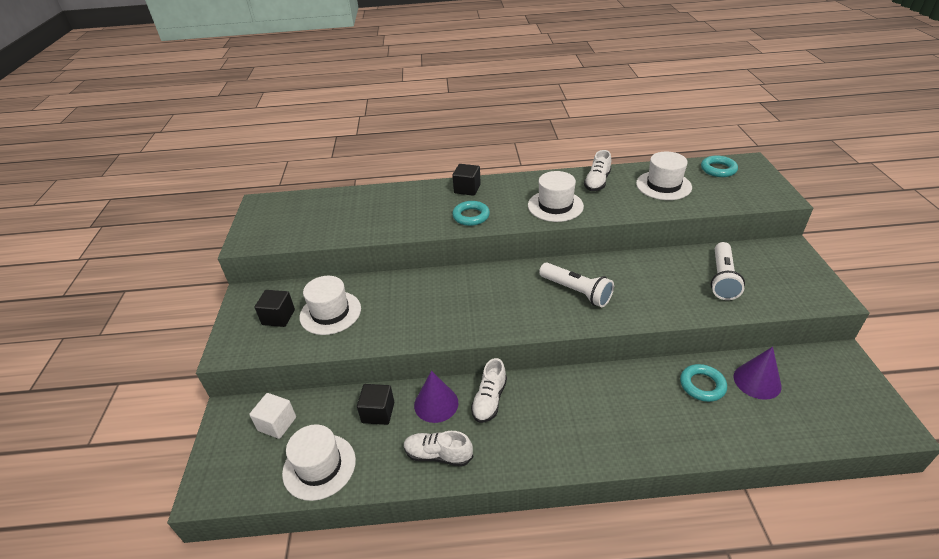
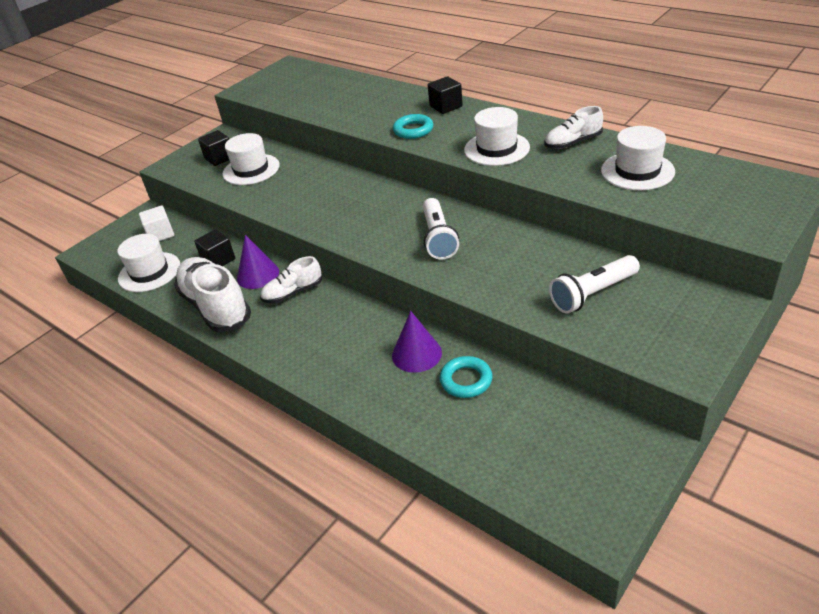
camera: 45 degrees right, 0 degrees up
white shoe [404,431,473,466] -> white shoe [174,257,251,333], size x1.83
turquoise ring [701,156,738,177] -> none
purple cone [733,347,782,400] -> purple cone moved to [392,311,442,373]

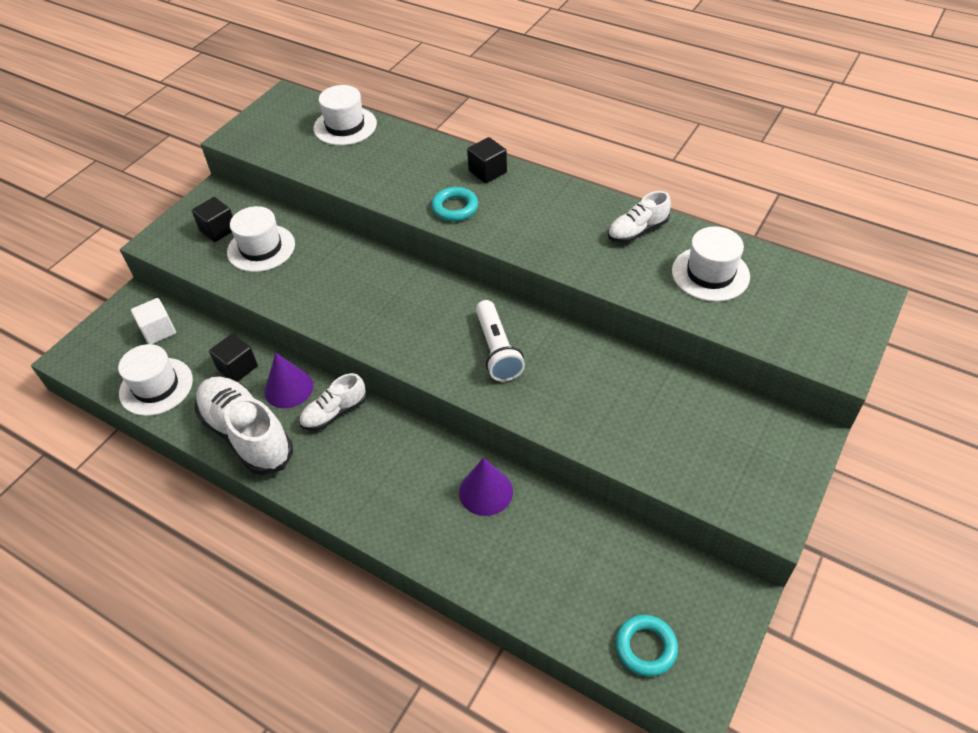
camera: 10 degrees left, 10 degrees up
turquoise ring [440,356,492,398] -> turquoise ring moved to [615,615,678,677]
white hat [464,107,530,166] -> white hat moved to [314,85,377,146]
white flashlight [549,255,640,313] -> none

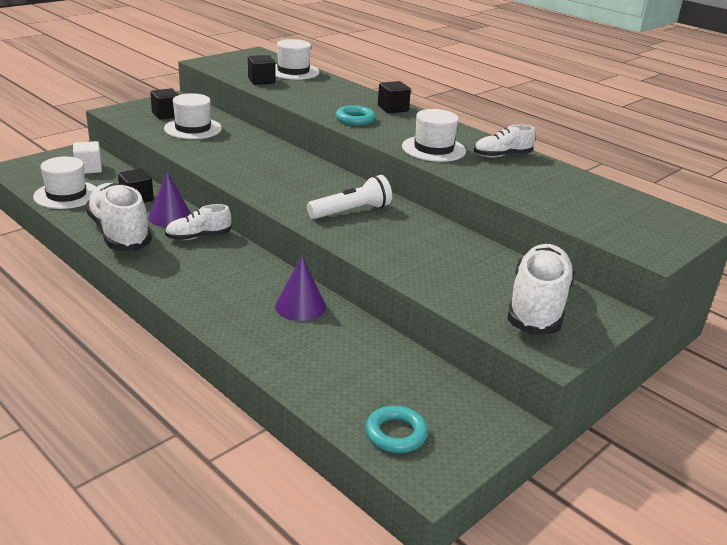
camera: 10 degrees right, 20 degrees down
white flashlight [476,300,525,382] -> white flashlight turned 120 degrees counterclockwise [307,175,392,219]
white hat [672,226,750,302] -> white hat moved to [402,109,466,162]
none -> black cube [248,55,275,85]
none -> white shoe [507,244,575,335]

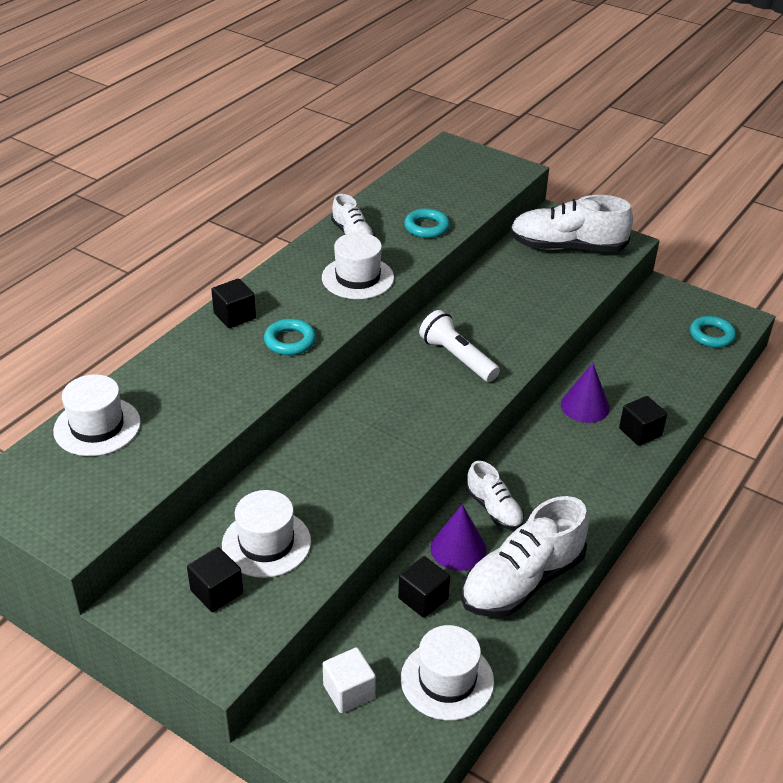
camera: 100 degrees left, 10 degrees up
black cube [248,55,275,85] -> black cube moved to [619,396,667,446]
none -> turquoise ring [404,208,450,238]

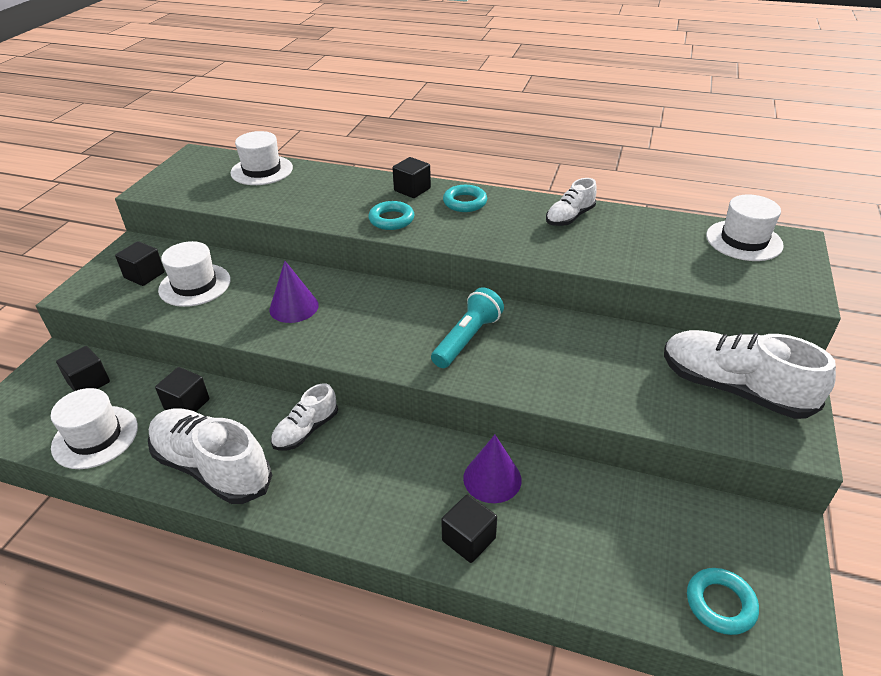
camera: 75 degrees right, 0 degrees up
white hat [322,233,394,299] -> white hat moved to [706,194,784,261]
white cube [323,647,376,713] -> black cube [56,346,110,391]
turquoise ring [404,208,450,238] -> turquoise ring moved to [443,185,487,212]
white flashlight [419,310,500,382] -> turquoise flashlight [431,287,504,368]
purple cone [430,504,486,571] -> purple cone moved to [269,261,319,323]
white shoe [510,195,633,252] -> white shoe turned 45 degrees counterclockwise [664,330,836,419]

